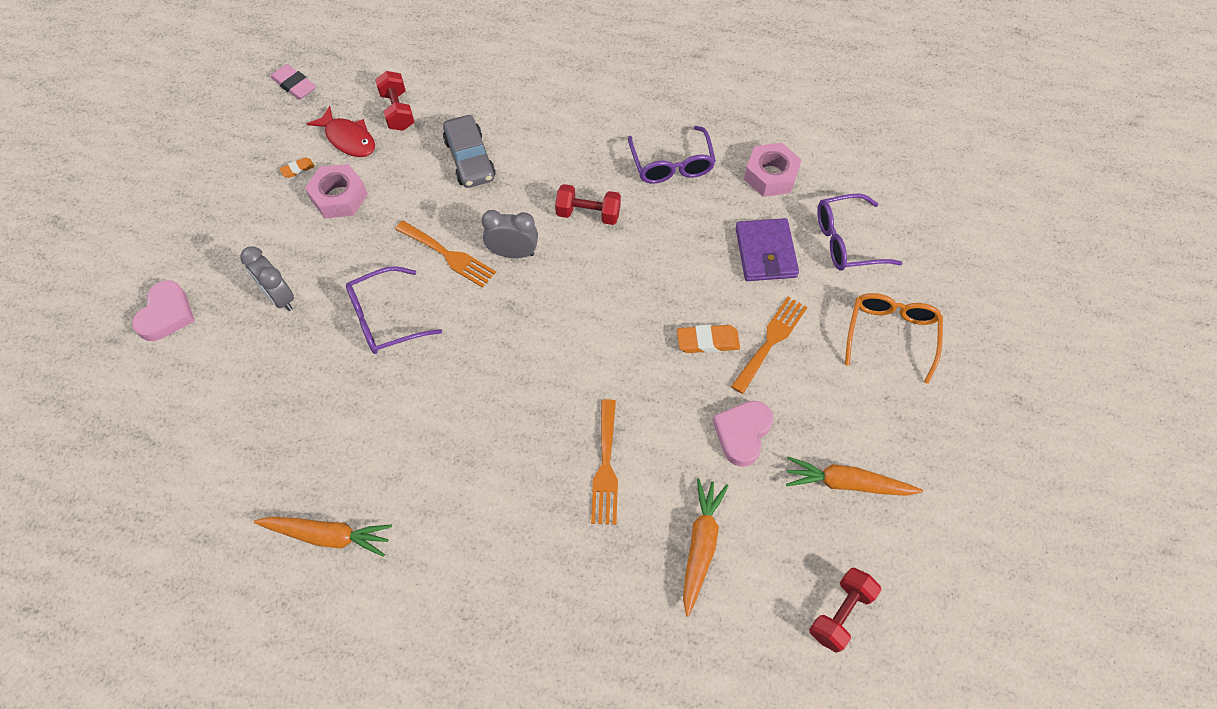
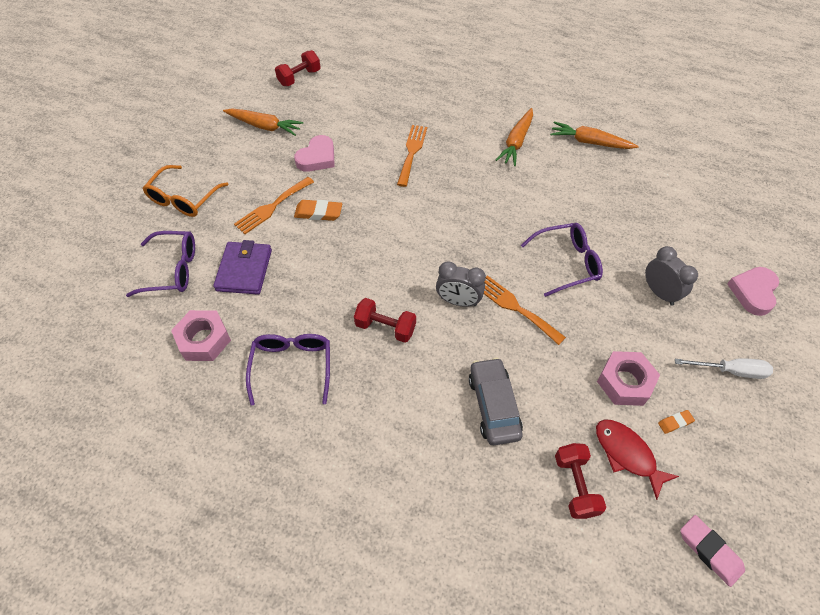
camera: 170 degrees left, 5 degrees down
orange carrot [683,478,728,617] -> orange carrot moved to [496,108,533,166]
none -> white screwdriver [675,358,773,379]

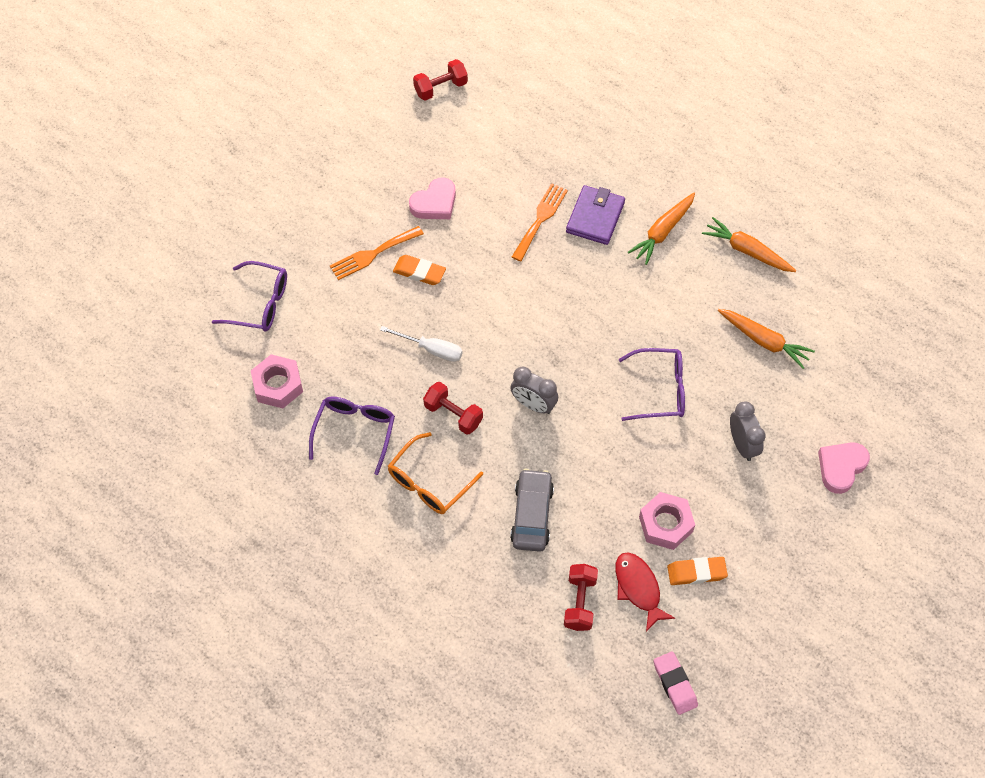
camera: 15 degrees right, 5 degrees up
orange glasses [142,165,229,217] -> orange glasses moved to [388,432,483,514]
purple wallet [213,240,272,295] -> purple wallet moved to [566,185,625,245]
orange carrot [223,108,303,136] -> orange carrot moved to [718,309,815,369]
orange fork [484,275,566,345] -> none
orange eraser [658,410,695,434] -> orange eraser [667,557,728,585], size x1.76
white screwdriver [675,358,773,379] -> white screwdriver moved to [380,326,463,362]

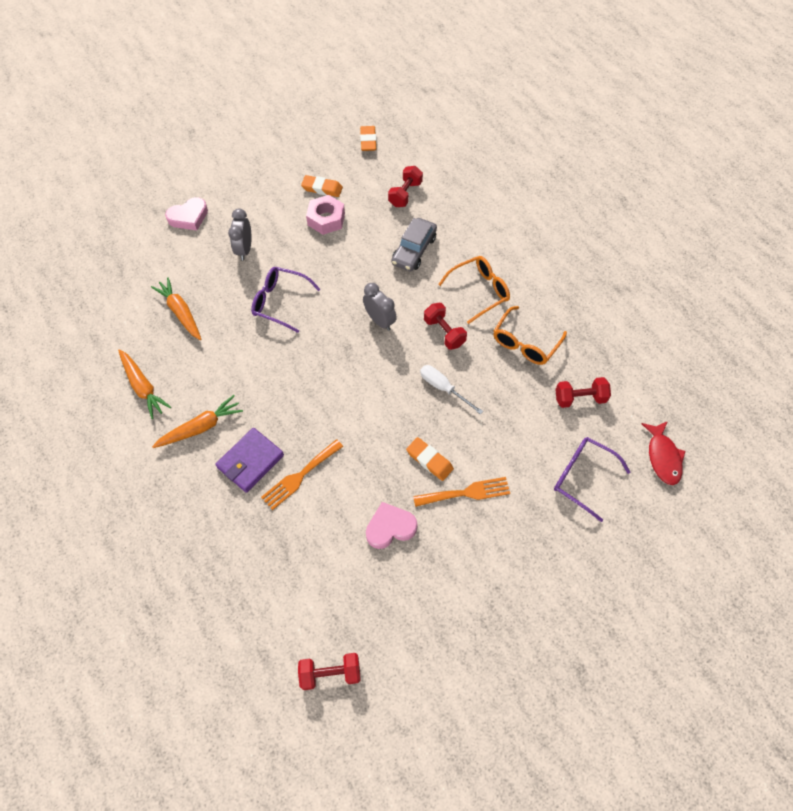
camera: 160 degrees left, 0 degrees up
pink nut [251,354,303,408] -> red dumbbell [555,377,611,408]
purple glasses [309,397,395,475] -> orange glasses [493,306,567,365]
red fish [615,552,675,632] -> red fish moved to [641,421,686,485]
pink eraser [654,651,698,715] -> orange eraser [360,126,376,151]

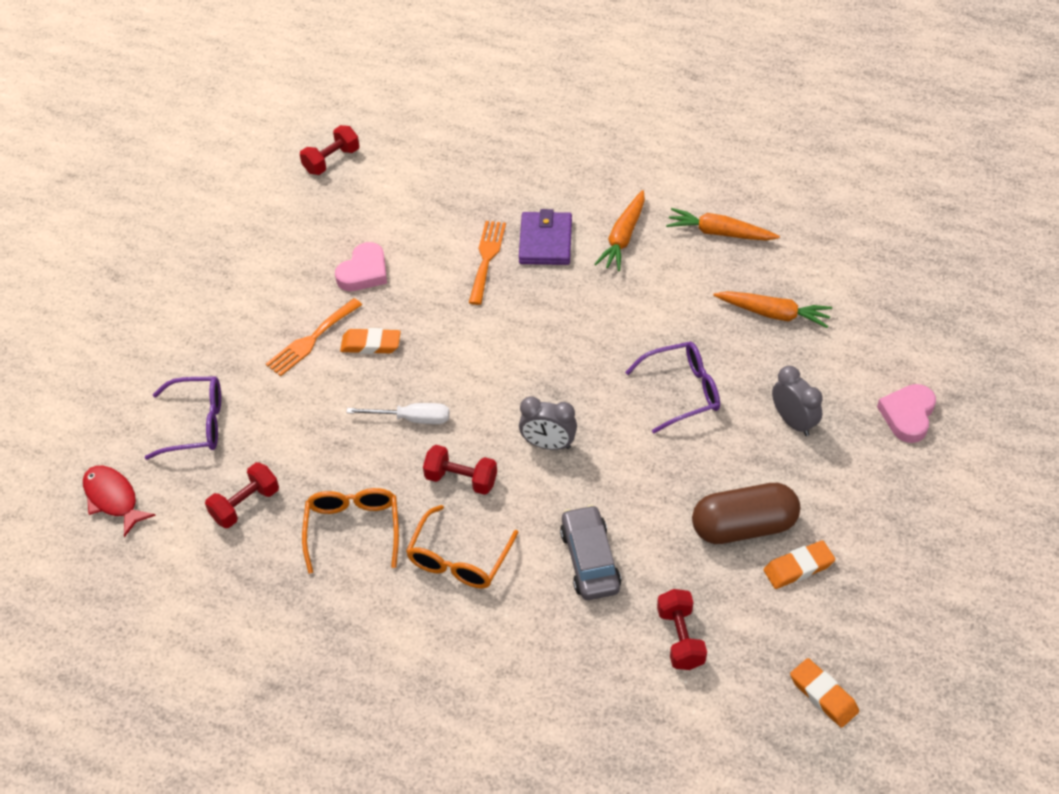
camera: 145 degrees right, 10 degrees down
pink nut [306,195,345,235] -> brown capsule [692,483,800,544]

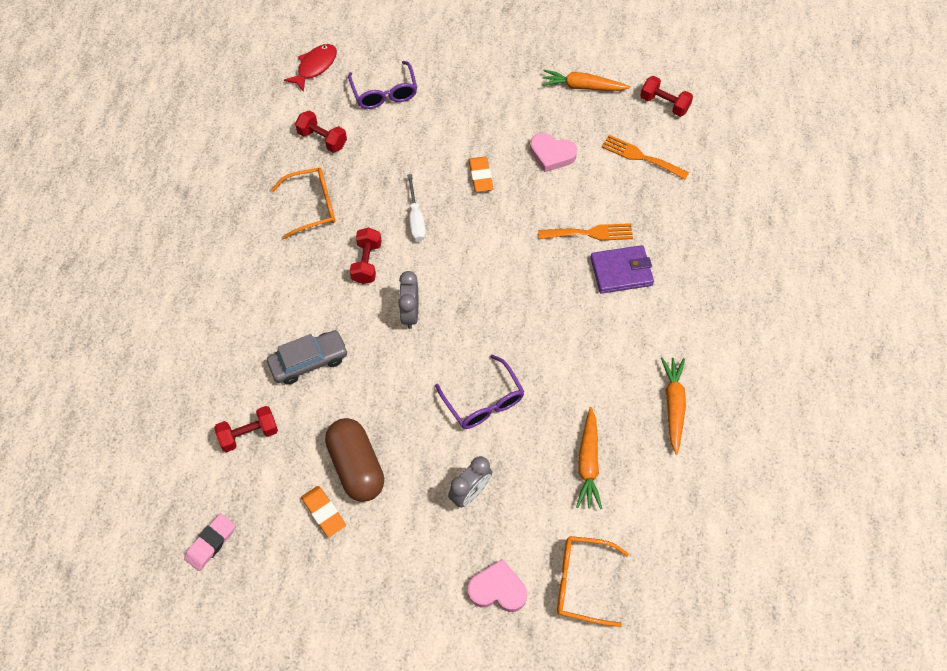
camera: 75 degrees right, 10 degrees up
orange fork [266,298,362,377] -> orange fork moved to [602,135,689,180]
orange glasses [406,505,519,589] -> orange glasses moved to [557,536,629,627]
orange carrot [594,190,645,271] -> orange carrot moved to [541,70,630,91]
orange eraser [790,658,859,728] -> pink eraser [184,513,235,571]

